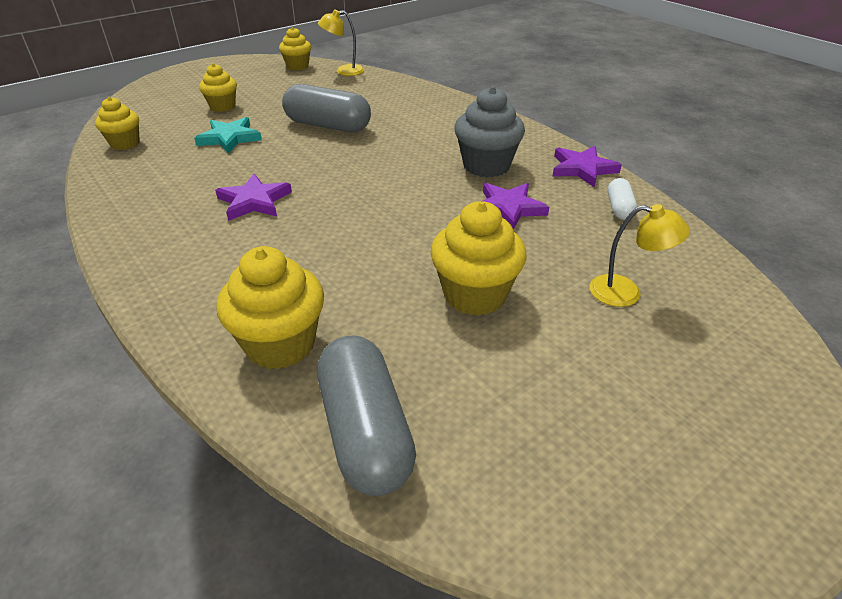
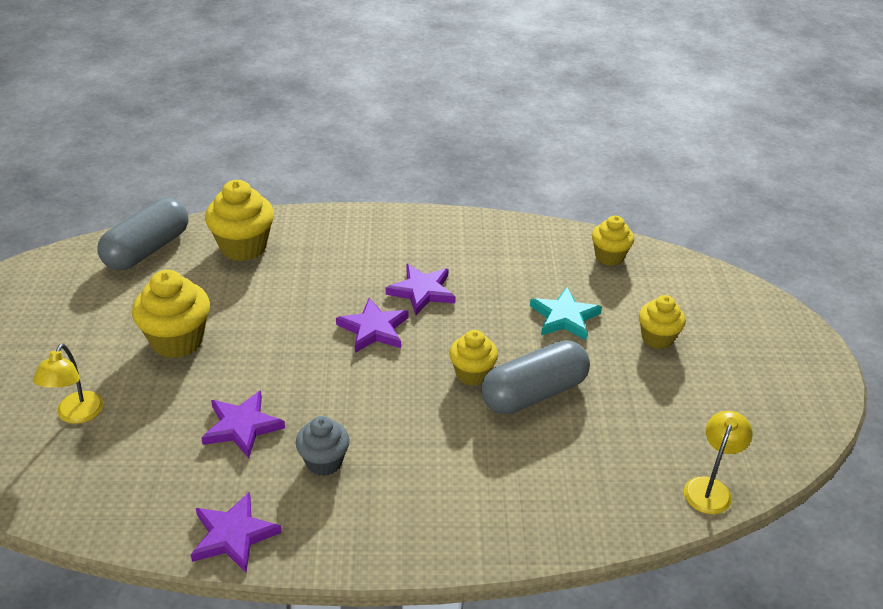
camera: 125 degrees right, 0 degrees up
yellow cupcake [279,27,311,70] -> yellow cupcake moved to [449,330,498,386]
grey capsule [317,335,416,496] -> grey capsule turned 75 degrees counterclockwise [97,198,188,270]
grey cupcake [454,86,525,178] -> grey cupcake [296,416,350,476], size x0.63
yellow lamp [589,204,690,307] -> yellow lamp turned 45 degrees counterclockwise [33,344,104,424]
white capsule [608,178,637,220] -> none
none -> purple star [336,298,408,353]

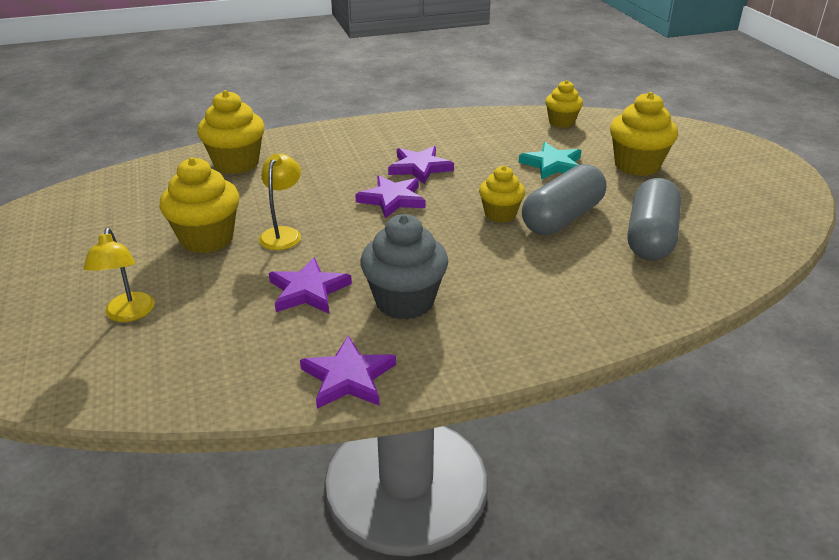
camera: 15 degrees left, 5 degrees down
grey capsule [97,198,188,270] -> grey capsule moved to [628,178,681,261]
grey cupcake [296,416,350,476] -> grey cupcake [360,214,448,320], size x1.58
yellow cupcake [639,295,686,349] -> yellow cupcake [610,92,678,176], size x1.58
yellow lamp [684,411,753,514] -> yellow lamp moved to [259,154,301,250]

